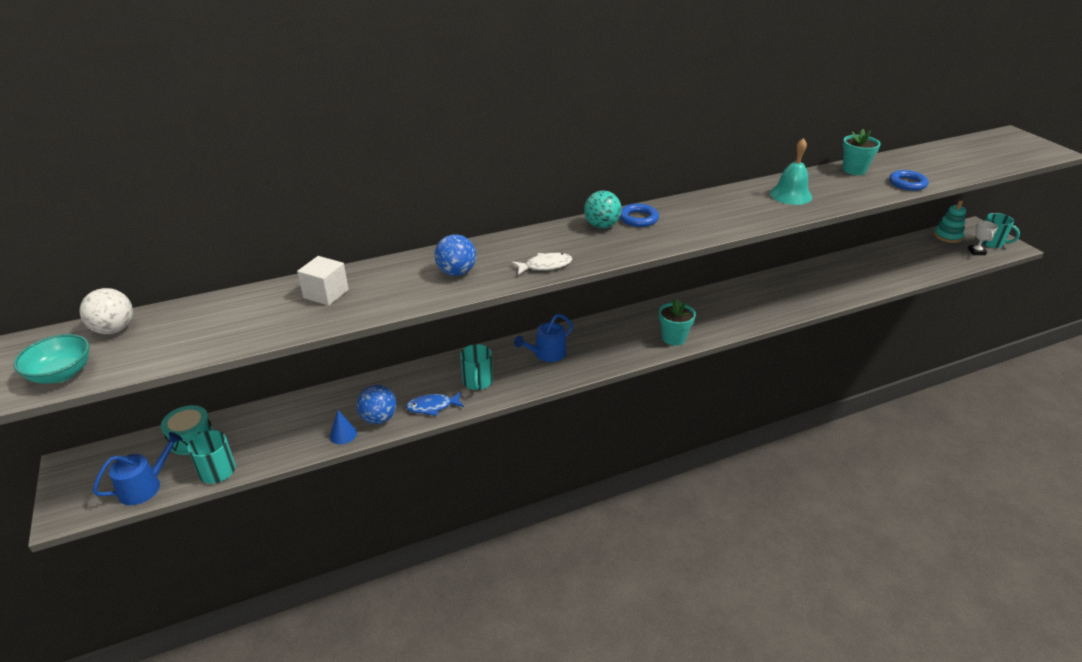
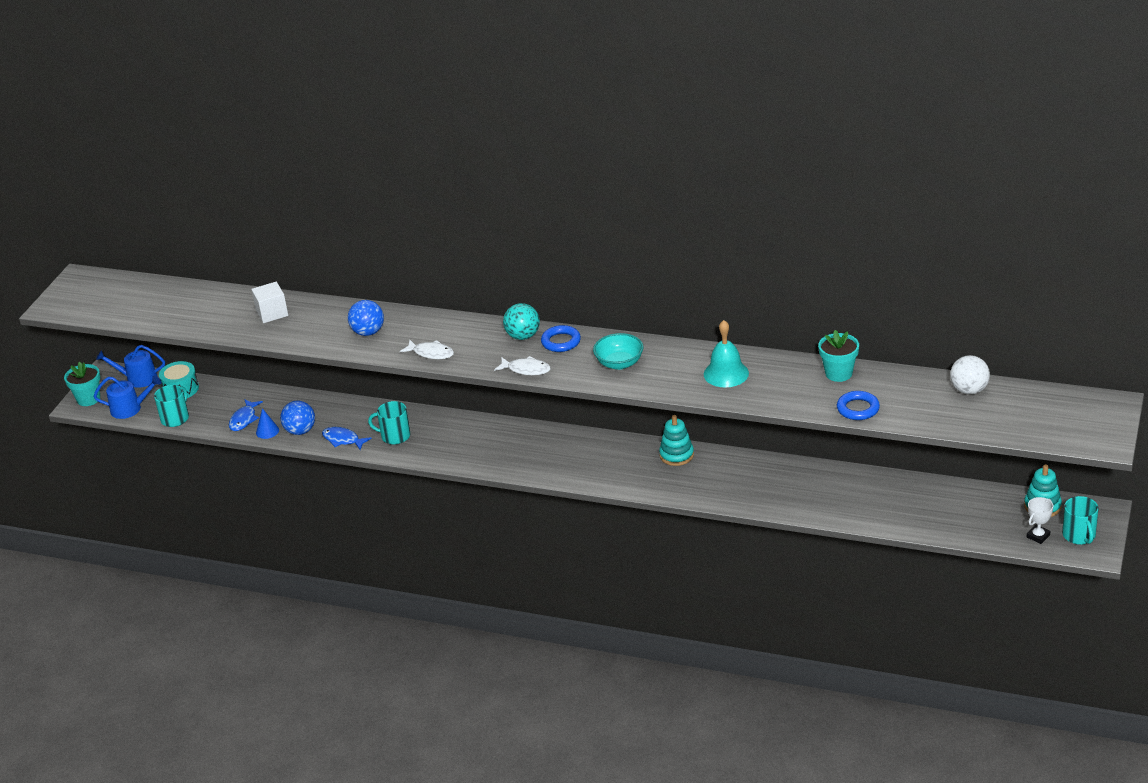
camera: 45 degrees right, 0 degrees up
turquoise bowl [13,334,89,384] -> turquoise bowl moved to [593,333,643,370]
white ball [79,288,133,334] -> white ball moved to [950,355,990,395]
turquoise mug [460,344,493,390] -> turquoise mug turned 60 degrees clockwise [368,401,411,445]
blue watering can [514,314,573,362] -> blue watering can moved to [96,345,165,388]
turquoise flower pot [659,299,696,346] -> turquoise flower pot moved to [64,362,100,406]
none -> blue fish [229,399,263,431]
none -> white fish [494,356,551,375]
none -> turquoise stacking toy [659,415,694,466]

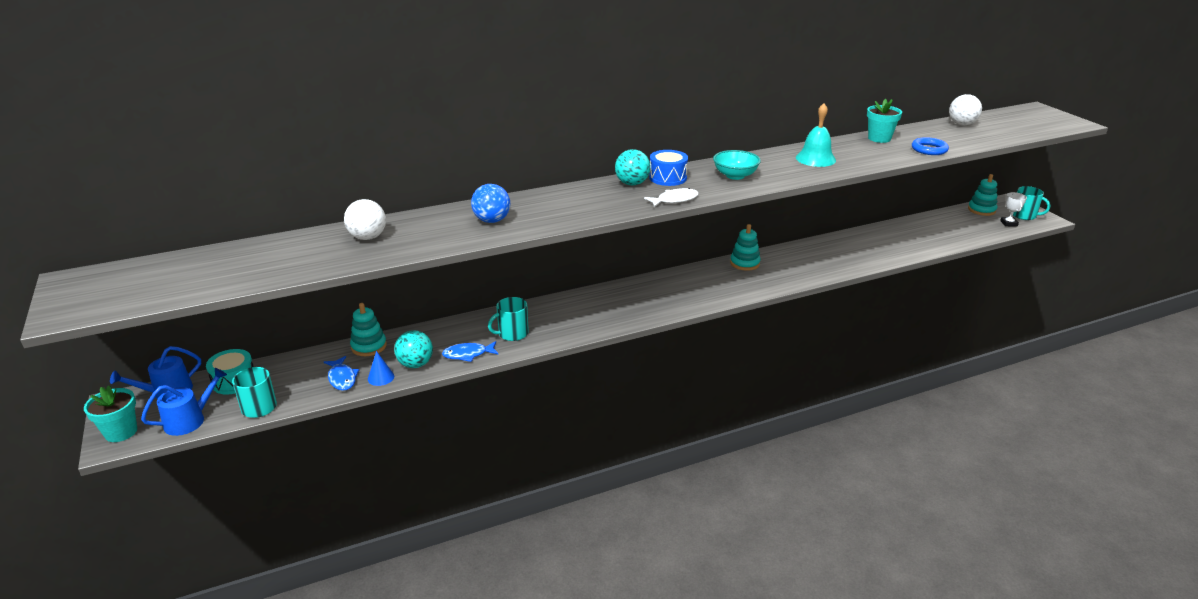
camera: 45 degrees left, 5 degrees down
white cube [251,282,288,323] -> white ball [344,199,386,240]
blue ball [280,401,315,435] -> turquoise ball [394,330,433,368]
white fish [400,340,454,359] -> none
blue ring [541,325,581,352] -> blue drum [649,150,688,186]
none -> turquoise stacking toy [350,303,387,356]

